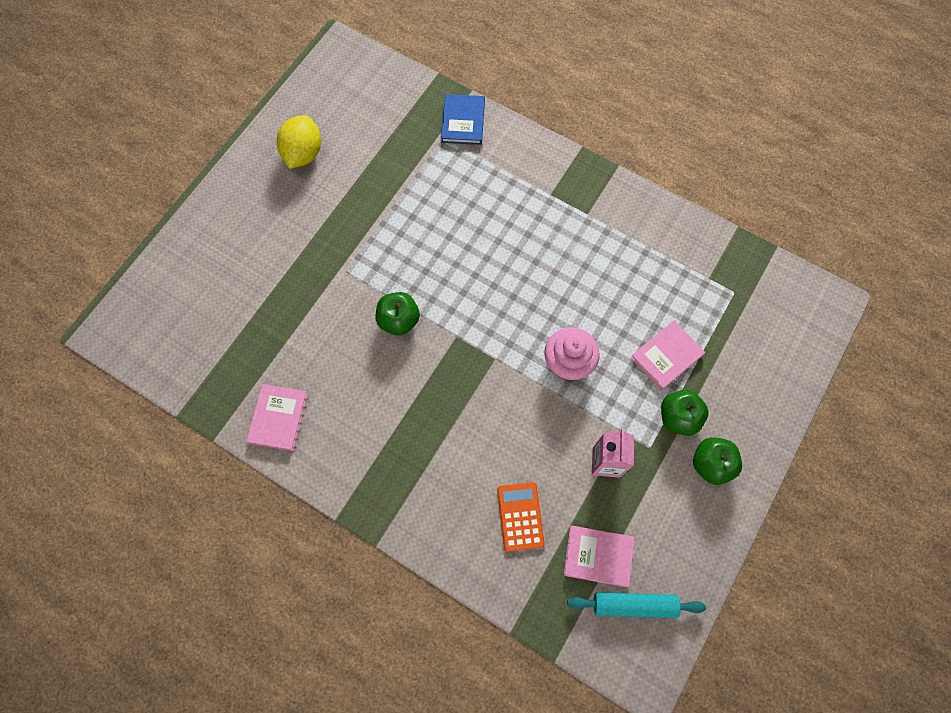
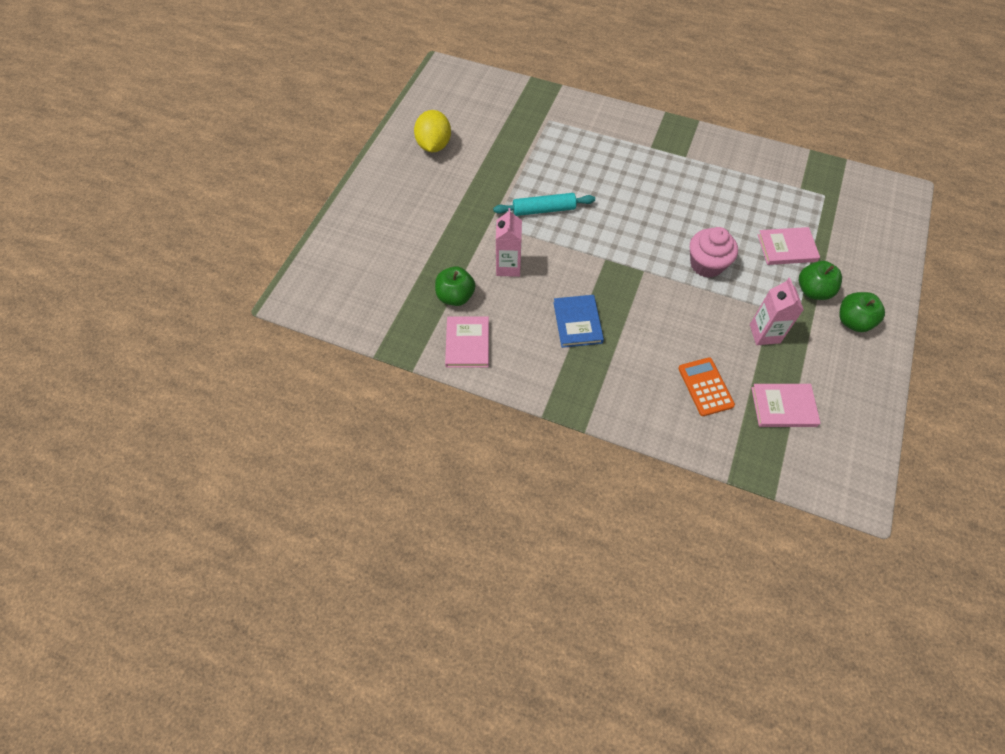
camera: 10 degrees left, 10 degrees down
green apple [376,292,420,336] -> green apple moved to [435,266,475,306]
blue book [441,94,485,145] -> blue book moved to [554,295,604,348]
turquoise rolling pin [567,592,706,618] -> turquoise rolling pin moved to [493,193,595,216]
pink book [630,320,705,390] -> pink book turned 45 degrees clockwise [758,227,820,265]
none -> pink carton [496,208,522,277]

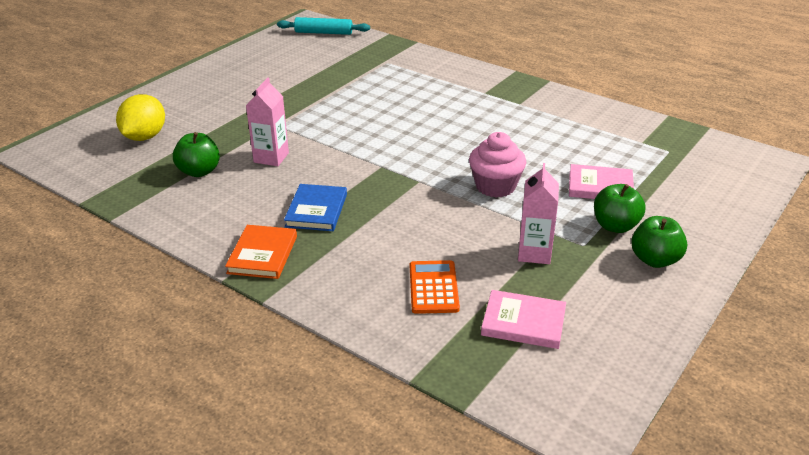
camera: 15 degrees right, 25 degrees down
yellow lemon [414,110,451,152] -> yellow lemon moved to [116,94,165,141]
pink book [445,316,489,368] -> none
turquoise rolling pin [493,193,595,216] -> turquoise rolling pin moved to [277,17,370,35]
none -> orange book [225,225,297,279]

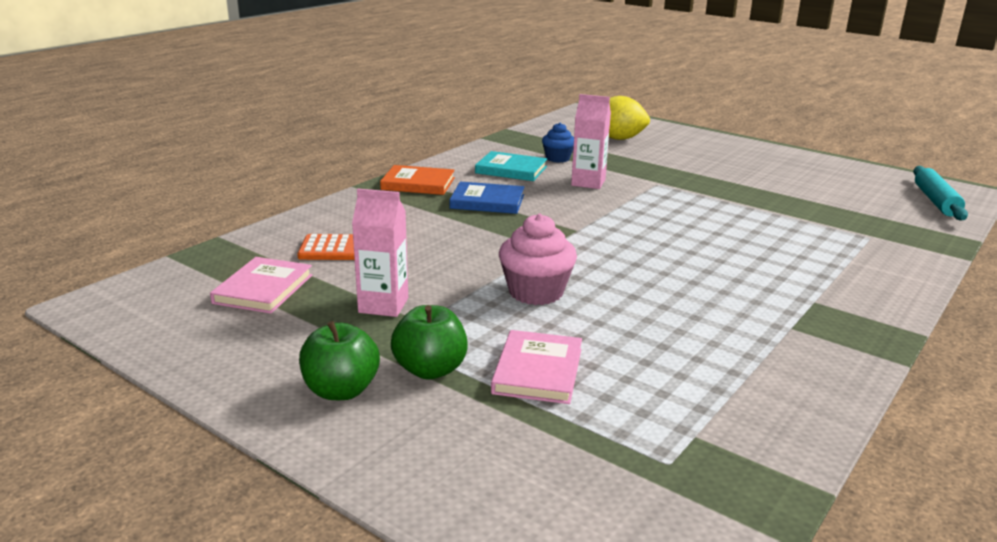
camera: 90 degrees right, 10 degrees down
green apple [173,132,220,177] -> blue cupcake [542,123,574,163]
none -> turquoise book [475,151,547,181]

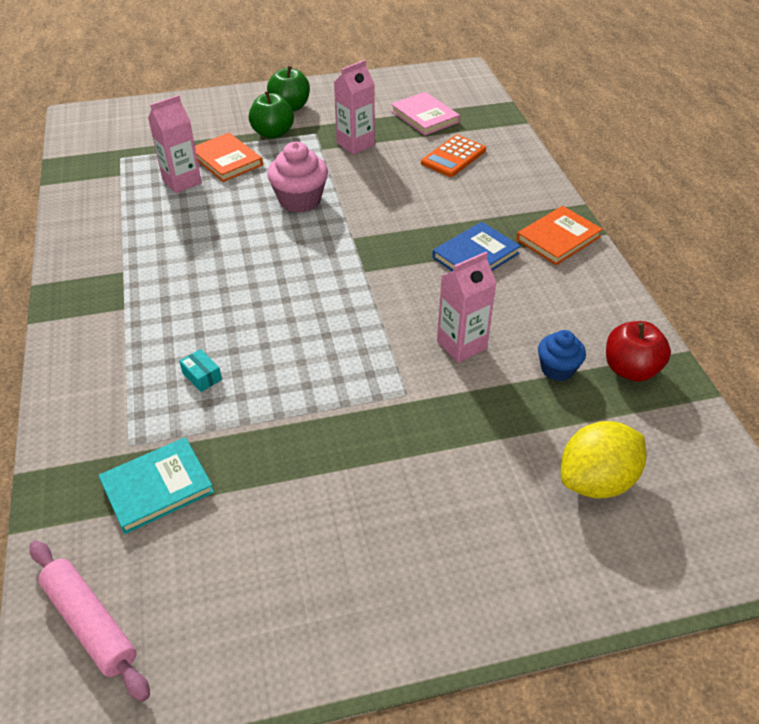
camera: 130 degrees right, 20 degrees up
turquoise book [475,151,547,181] -> turquoise book moved to [98,437,214,534]
pink book [491,330,582,404] -> orange book [195,133,263,182]
turquoise rolling pin [913,166,968,221] -> pink rolling pin [30,541,150,701]
none -> pink carton [148,95,202,193]
none -> turquoise box [179,349,222,392]
none -> red apple [606,321,671,382]

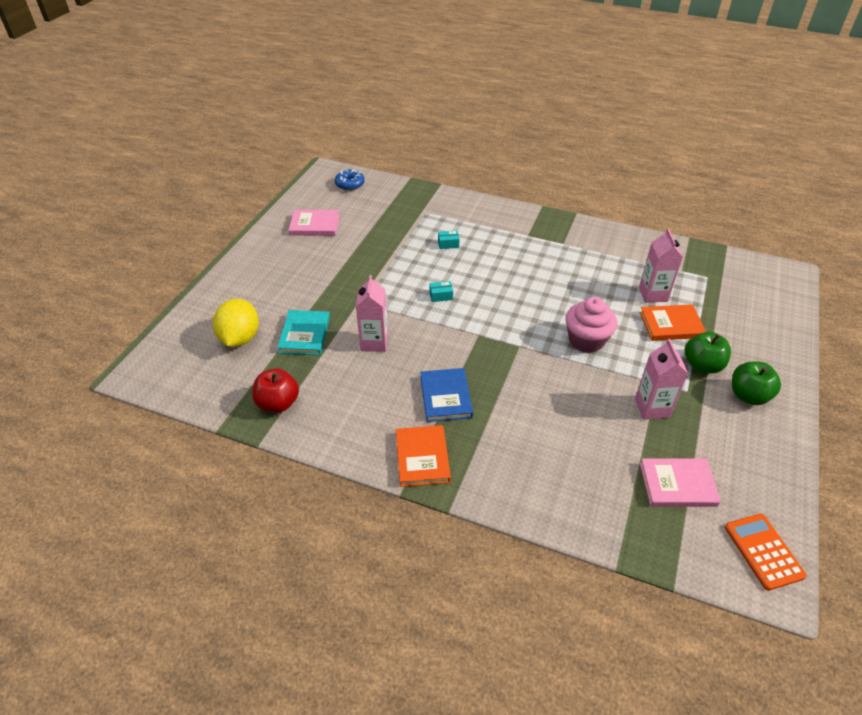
camera: 125 degrees right, 0 degrees up
pink rolling pin [30,541,150,701] -> blue donut [335,169,365,191]
turquoise book [98,437,214,534] -> turquoise book moved to [277,310,330,355]
orange calculator [421,135,486,177] -> orange calculator moved to [725,514,807,591]
blue cupcake [538,330,586,381] -> none
none -> pink book [289,210,340,236]
none -> turquoise box [429,281,453,302]

